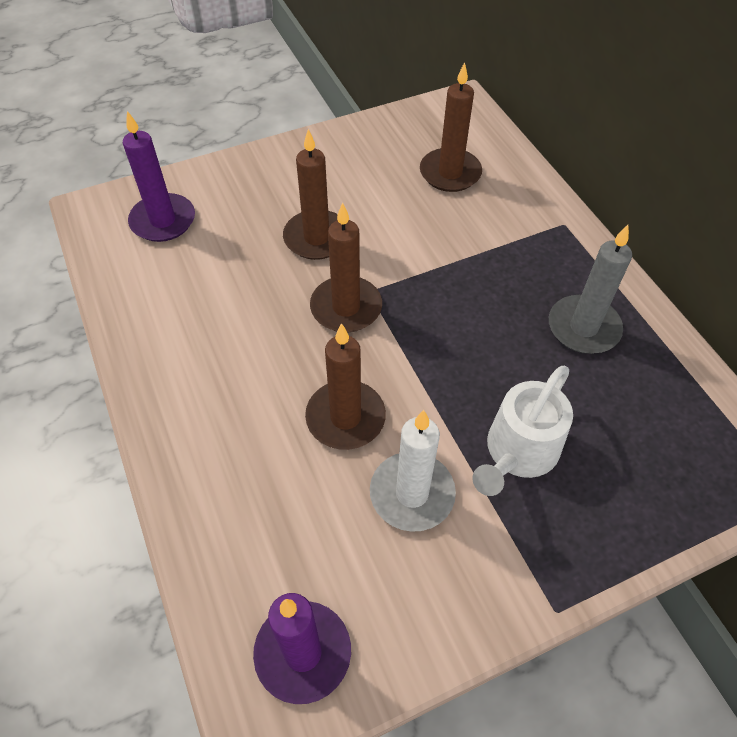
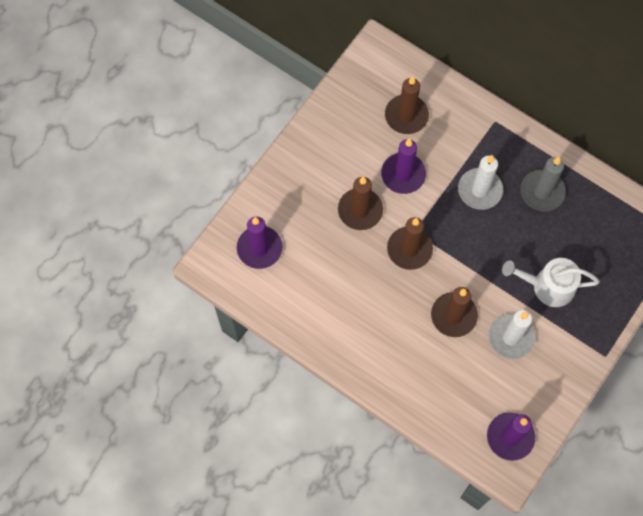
camera: 30 degrees left, 15 degrees up
white watering can [473,366,573,496] -> white watering can turned 90 degrees clockwise [502,258,600,307]
none -> purple candle [381,138,426,194]
none -> white candle [458,155,503,210]

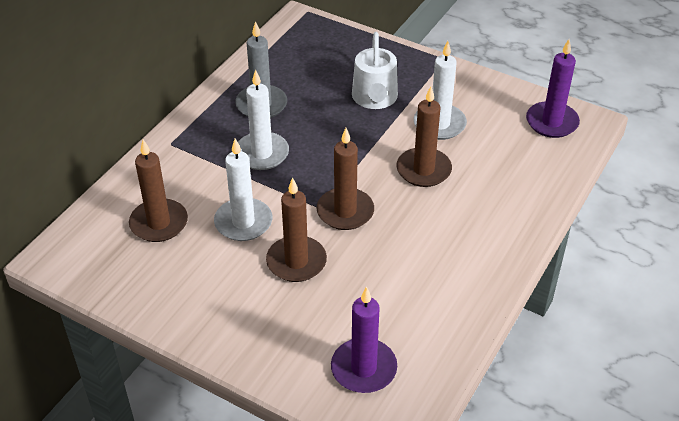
camera: 95 degrees left, 25 degrees down
purple candle [381,138,426,194] -> white candle [214,139,272,241]

